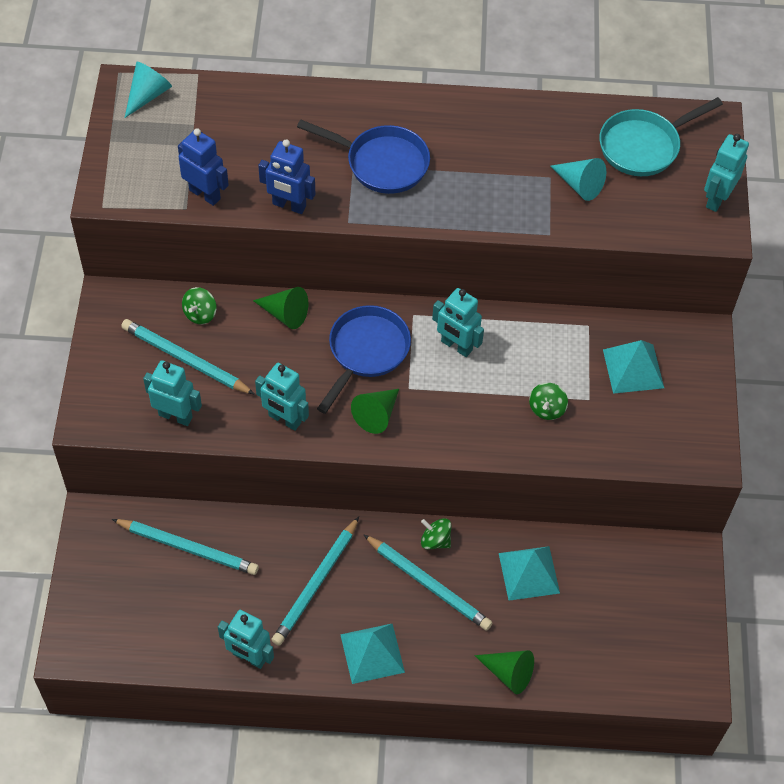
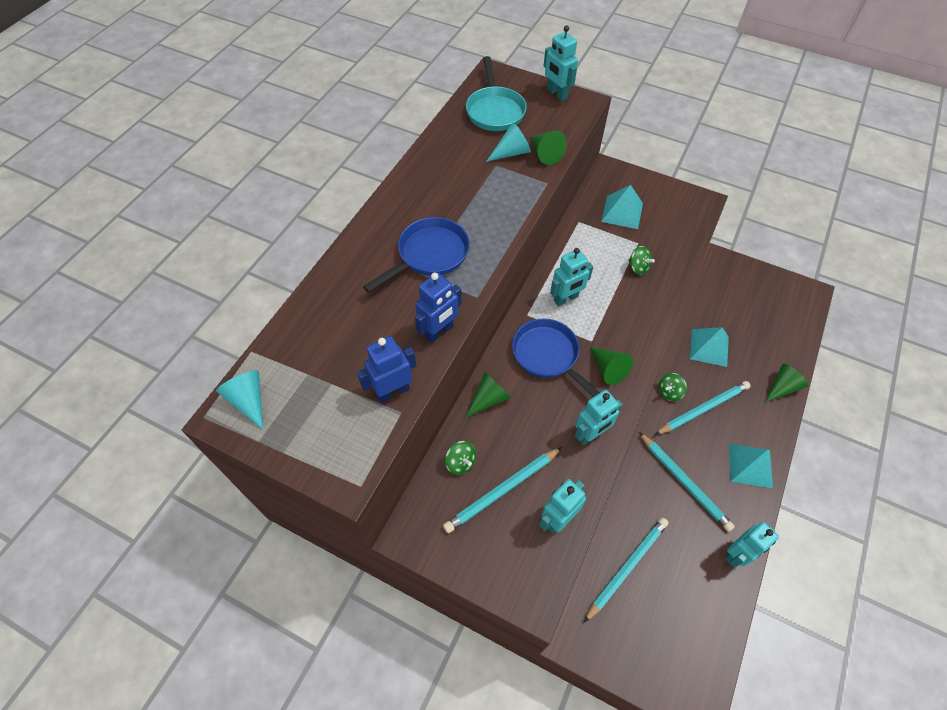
camera: 65 degrees left, 0 degrees up
none -> green cone [530,130,567,165]

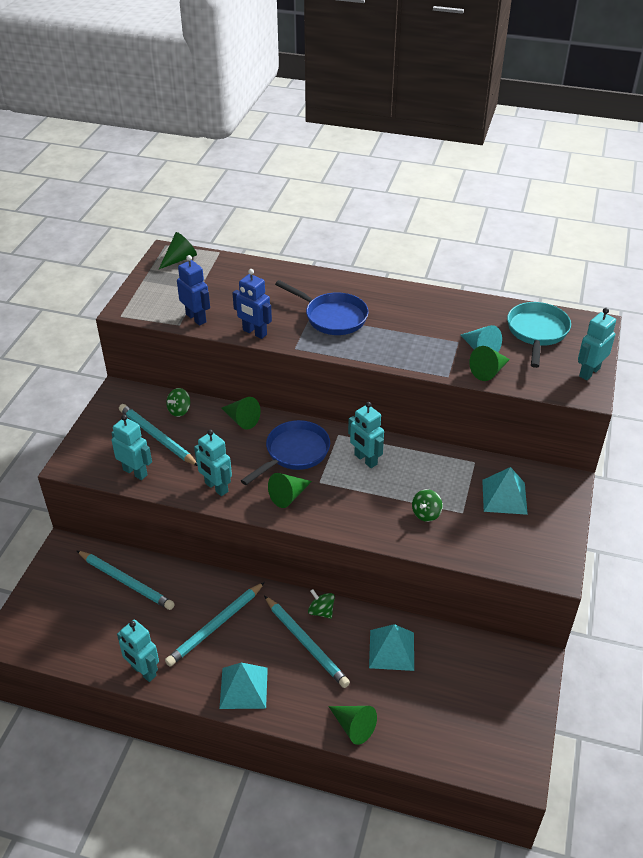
camera: 80 degrees right, 15 degrees down
turquoise cone [216,371,263,430] -> green cone [159,232,197,269]
turquoise pan [466,56,527,131] -> turquoise pan turned 120 degrees clockwise [507,302,571,368]

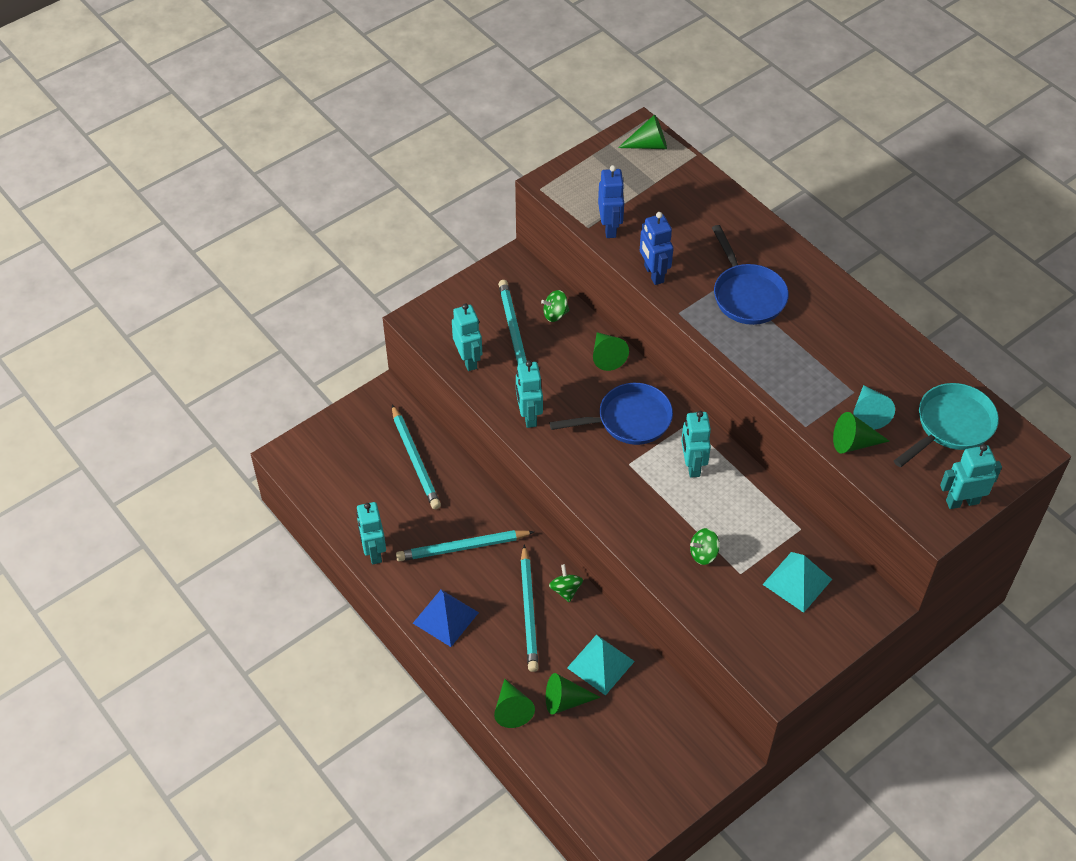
camera: 35 degrees right, 10 degrees up
turquoise pyramid [219,663,268,709] -> blue pyramid [413,590,479,647]
green cone [268,473,312,508] -> green cone moved to [546,673,601,715]

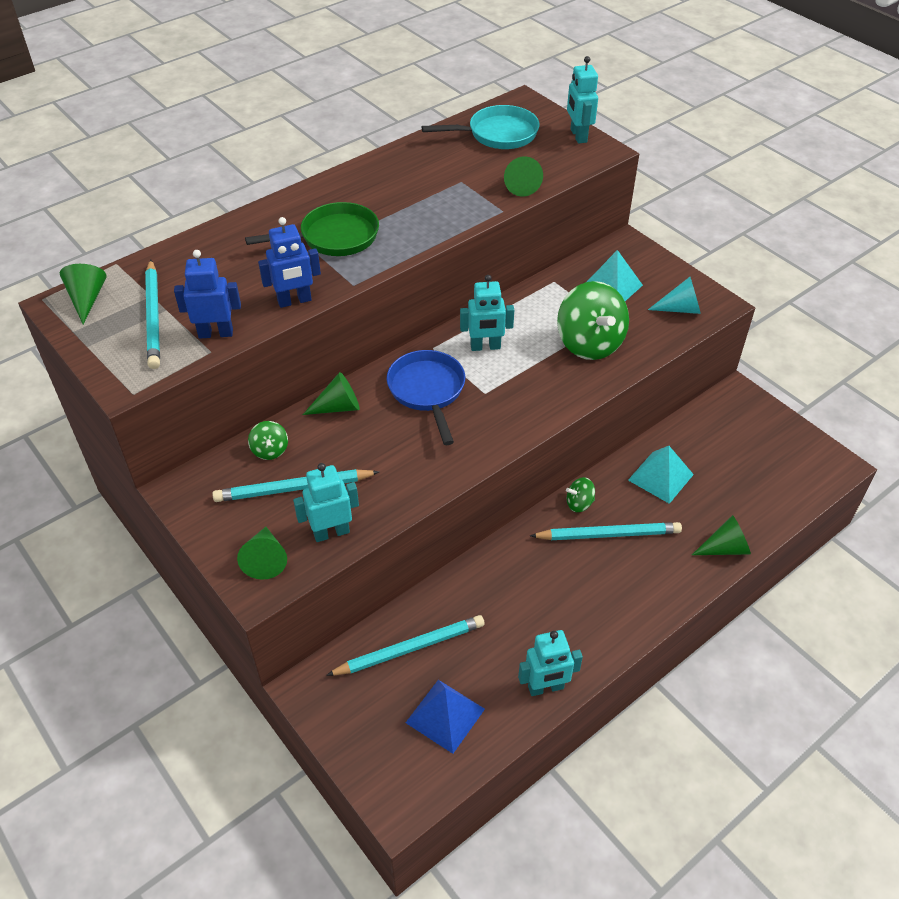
camera: 90 degrees left, 5 degrees down
turquoise pencil [396,530,534,562] -> turquoise pencil moved to [145,260,160,369]
blue pyramid [413,590,479,647] -> blue pyramid moved to [405,680,485,754]
turquoise robot [516,360,543,428] -> none
green cone [546,673,601,715] -> green cone moved to [237,527,287,580]
green spinning top [690,528,720,565] -> green spinning top [557,281,629,360], size x2.16
blue pan [712,225,789,325] -> green pan [245,202,379,256]
turquoise cone [853,385,895,430] -> turquoise cone moved to [648,277,701,314]
turquoise pan [894,383,999,467] -> turquoise pan turned 120 degrees clockwise [422,105,539,149]

